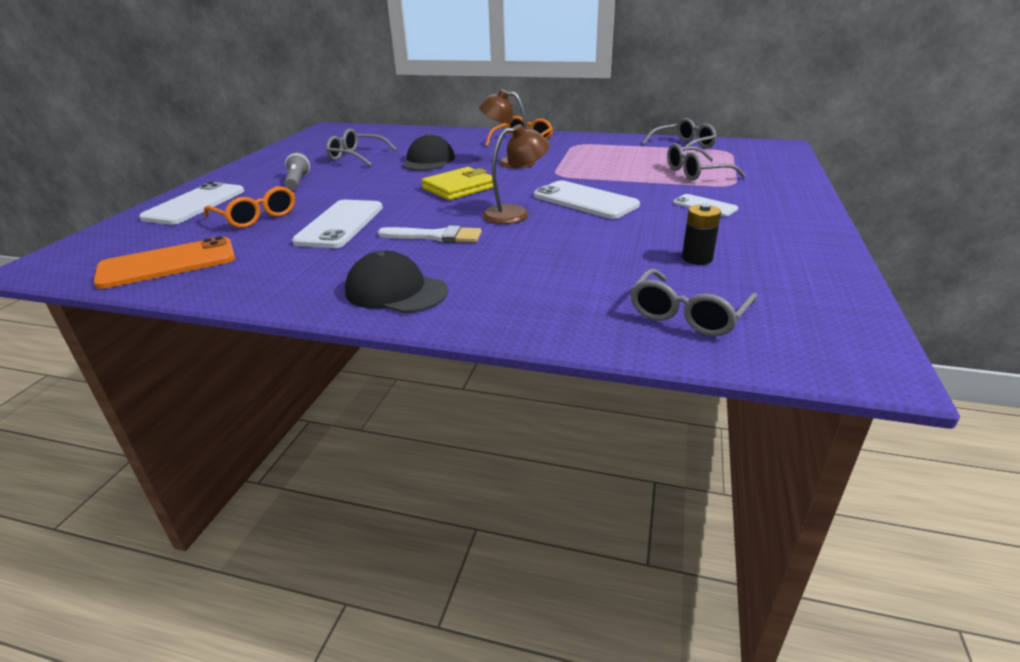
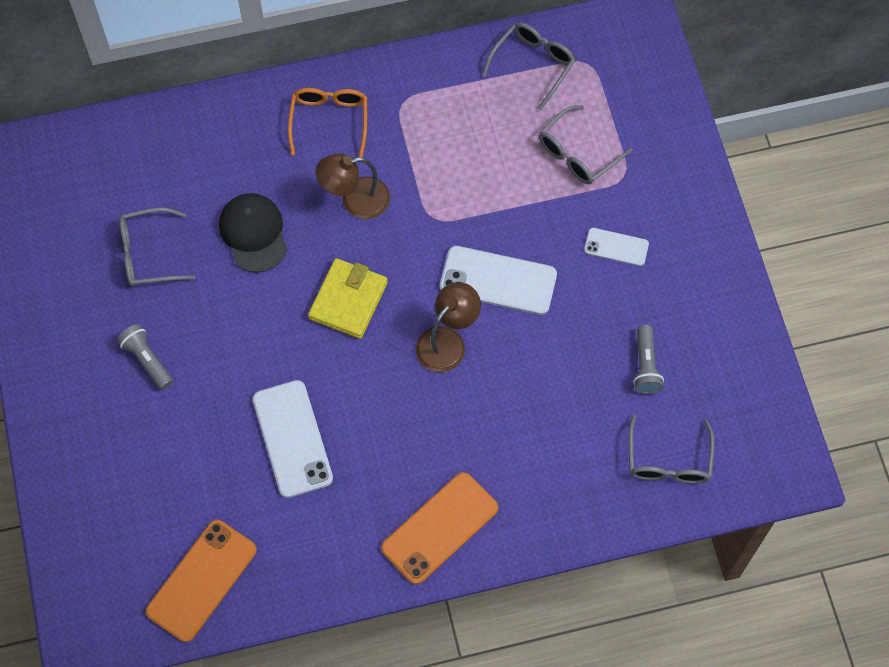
camera: 30 degrees left, 35 degrees up
white phone [139,182,244,225] -> none
orange glasses [204,186,295,228] -> none
black cap [345,251,448,313] -> orange phone [381,472,498,584]
white brush [378,225,482,243] -> none
black battery [682,203,721,265] -> grey flashlight [633,325,664,394]

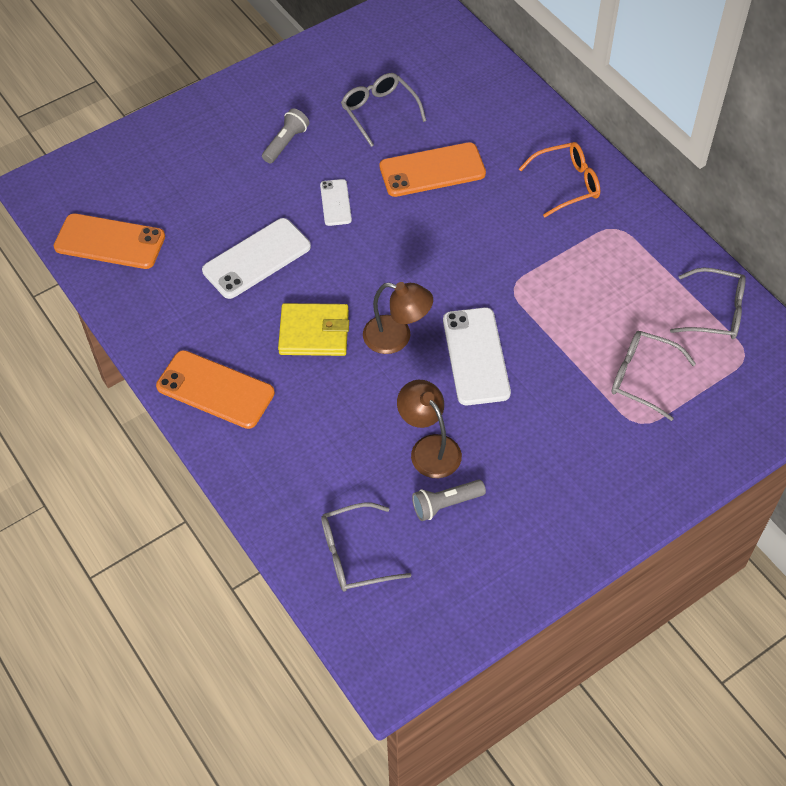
camera: 70 degrees right, 10 degrees down
black cap [219,193,288,273] -> orange phone [380,142,486,197]
yellow wallet [308,258,388,339] -> yellow wallet moved to [278,303,349,356]
brown lamp [316,153,390,219] -> brown lamp moved to [397,380,462,478]
white phone [584,228,649,266] -> white phone moved to [320,179,352,226]

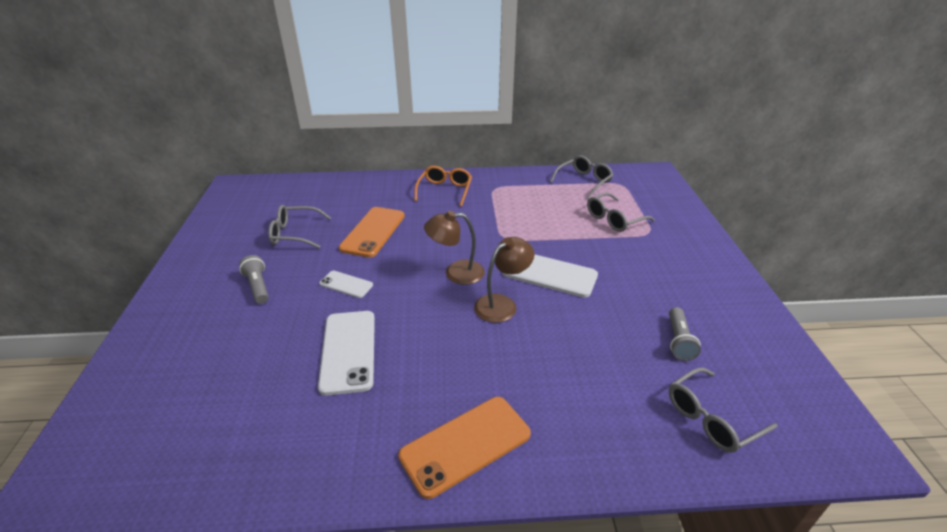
camera: 60 degrees left, 20 degrees down
orange phone [54,213,165,269] -> none
yellow wallet [278,303,349,356] -> none
grey glasses [321,503,411,591] -> grey glasses turned 45 degrees clockwise [669,367,778,453]
brown lamp [397,380,462,478] -> brown lamp moved to [424,211,485,285]

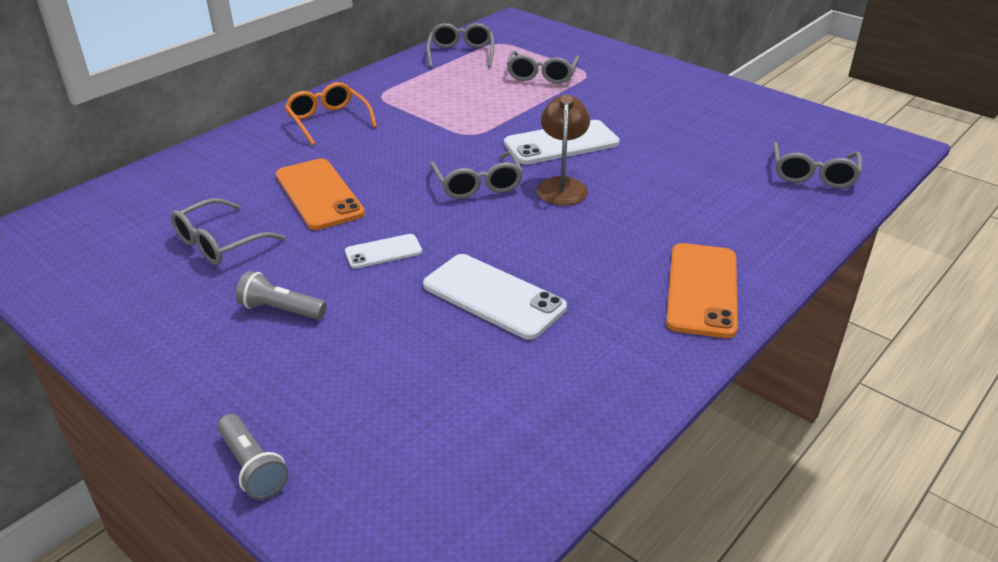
camera: 45 degrees left, 0 degrees up
brown lamp [424,211,485,285] -> grey glasses [430,151,523,199]
grey flashlight [669,307,701,361] -> grey flashlight moved to [217,414,289,499]

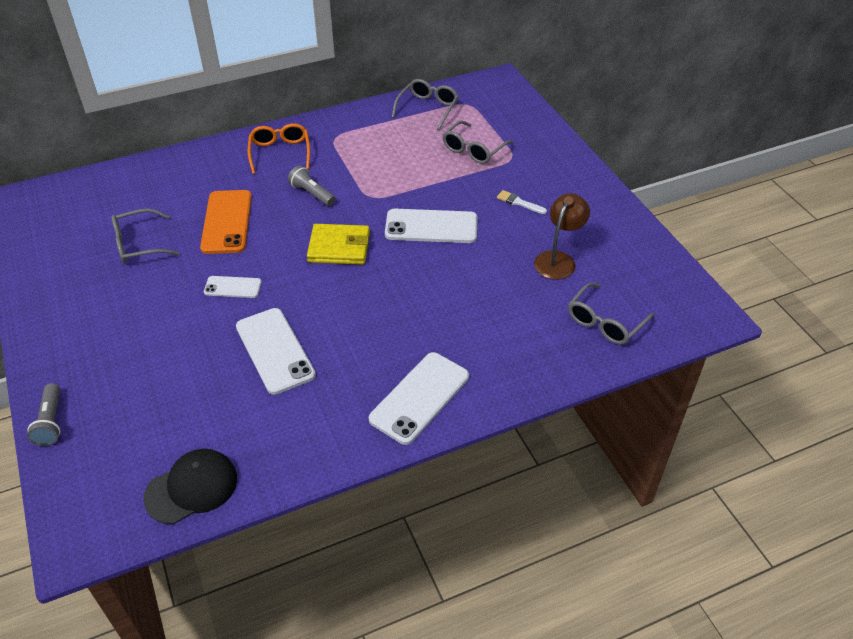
camera: 25 degrees right, 10 degrees up
grey flashlight [236,271,327,320] -> grey flashlight moved to [288,165,335,206]
grey glasses [430,151,523,199] -> yellow wallet [307,224,370,265]
brown lamp [536,95,590,205] -> brown lamp moved to [534,193,590,280]
orange phone [666,243,738,338] -> white phone [369,352,469,445]
none -> black cap [143,449,237,524]
none -> white brush [497,190,547,214]

